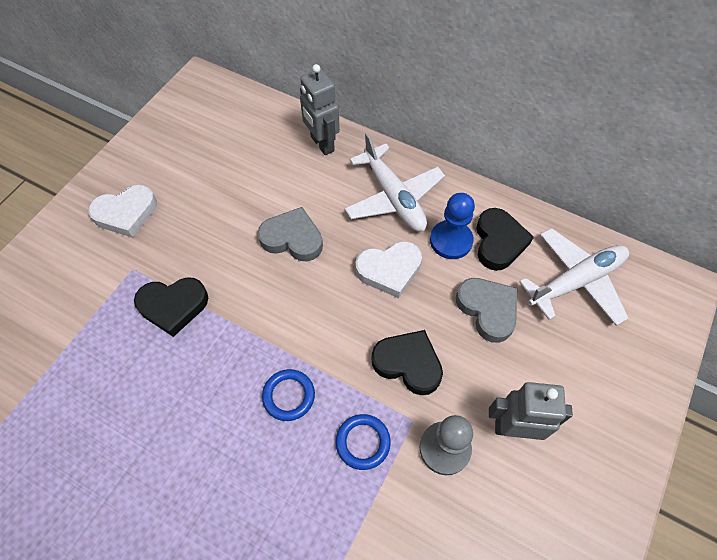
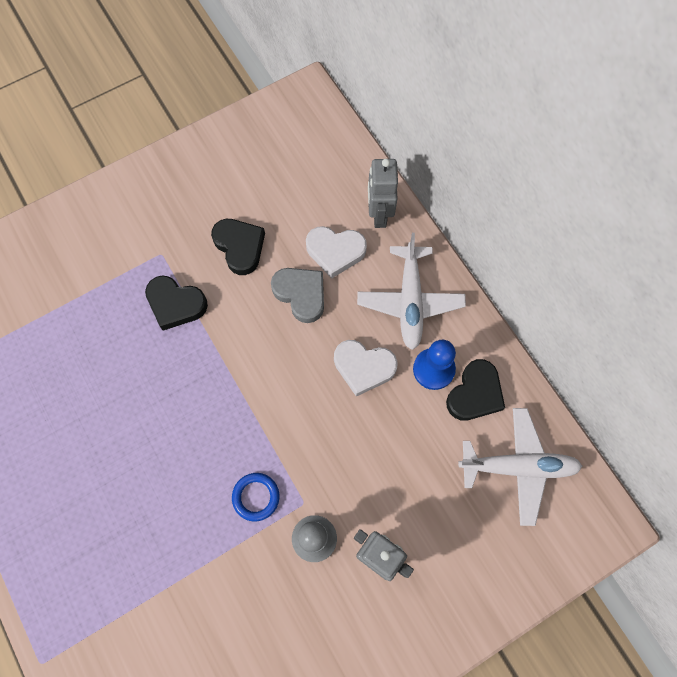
camera: 30 degrees right, 10 degrees up
white heart [88,184,157,238] -> white heart moved to [306,226,367,278]
blue ring [262,369,315,421] -> none
black heart [371,330,443,395] -> black heart moved to [211,219,265,275]
grey heart [456,278,517,343] -> none

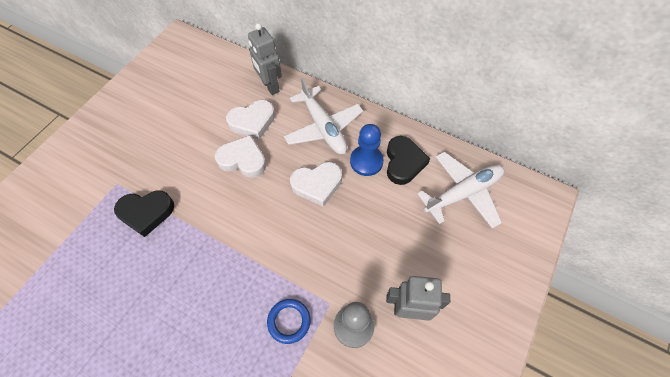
camera: 30 degrees left, 10 degrees down
black heart [211,219,265,275] -> none
grey heart [271,268,324,323] -> white heart [215,135,266,178]

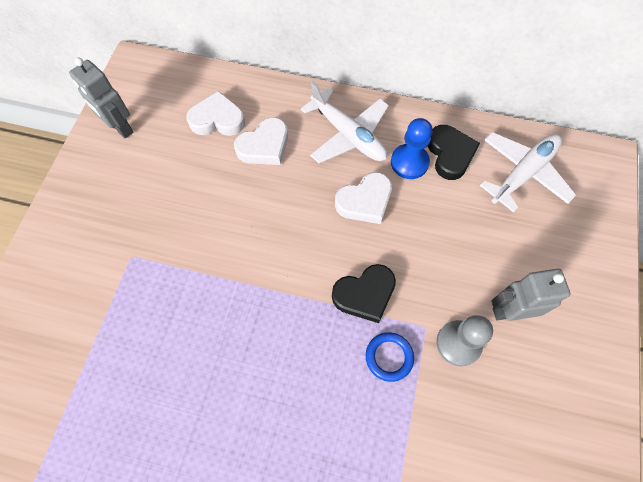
camera: 15 degrees left, 5 degrees up
black heart [114,190,174,237] -> black heart moved to [332,264,396,323]
white heart [215,135,266,178] -> white heart moved to [186,91,245,136]
grey robot [248,23,282,95] -> grey robot moved to [69,57,133,139]

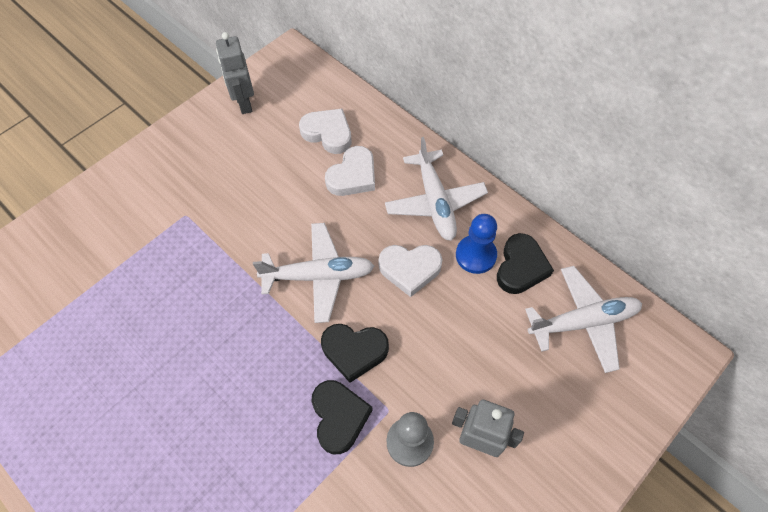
camera: 30 degrees right, 5 degrees down
white heart [234,117,288,165] -> white heart turned 45 degrees counterclockwise [325,146,375,196]
blue ring [366,332,414,382] -> black heart [311,380,372,454]
none -> white plane [253,223,374,323]

